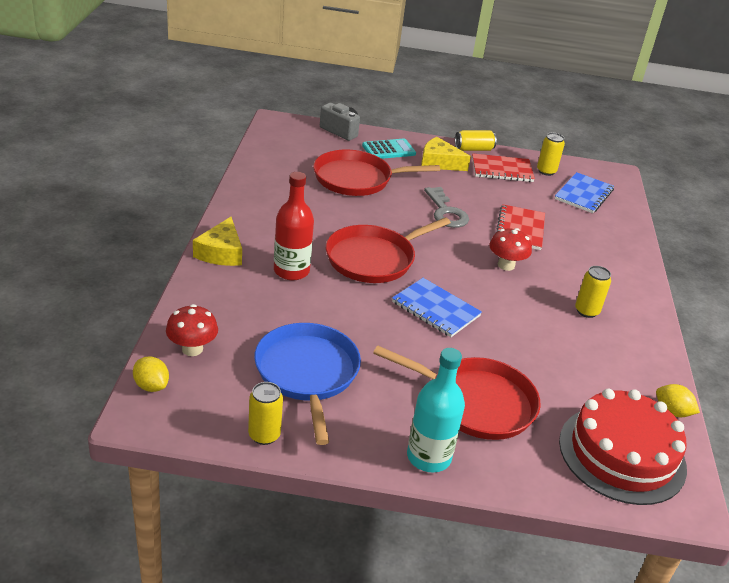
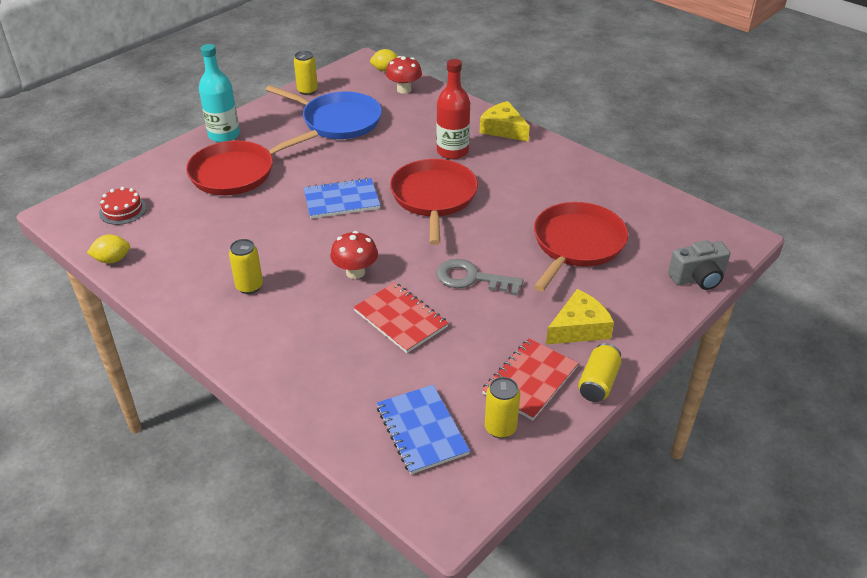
camera: 130 degrees right, 5 degrees up
turquoise calculator [362,139,416,159] -> none
red cake [559,389,687,505] -> red cake [99,187,147,225], size x0.45

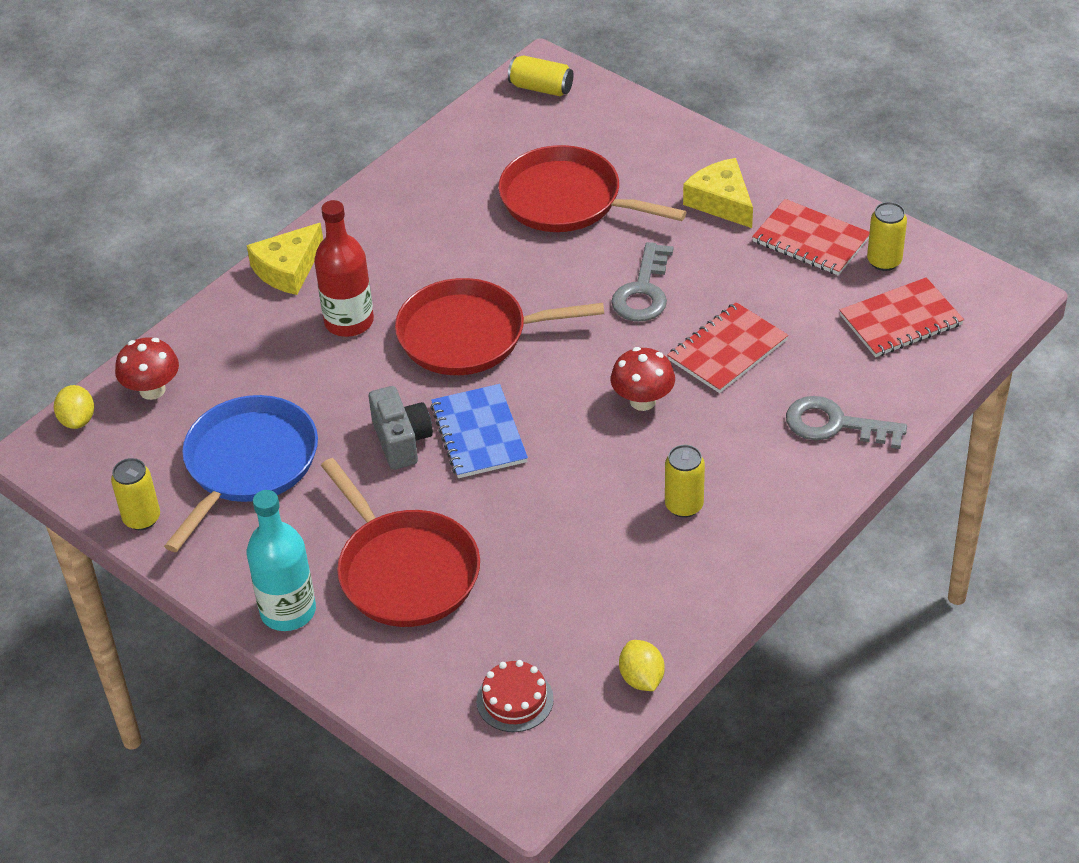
camera: 90 degrees left, 5 degrees up
blue notebook [377,385,470,474] -> red notebook [839,277,964,357]
yellow can [578,343,621,402] -> yellow can moved to [508,55,573,96]
grey camera [668,240,731,290] -> grey camera moved to [369,386,433,470]
none -> grey key [786,396,907,449]

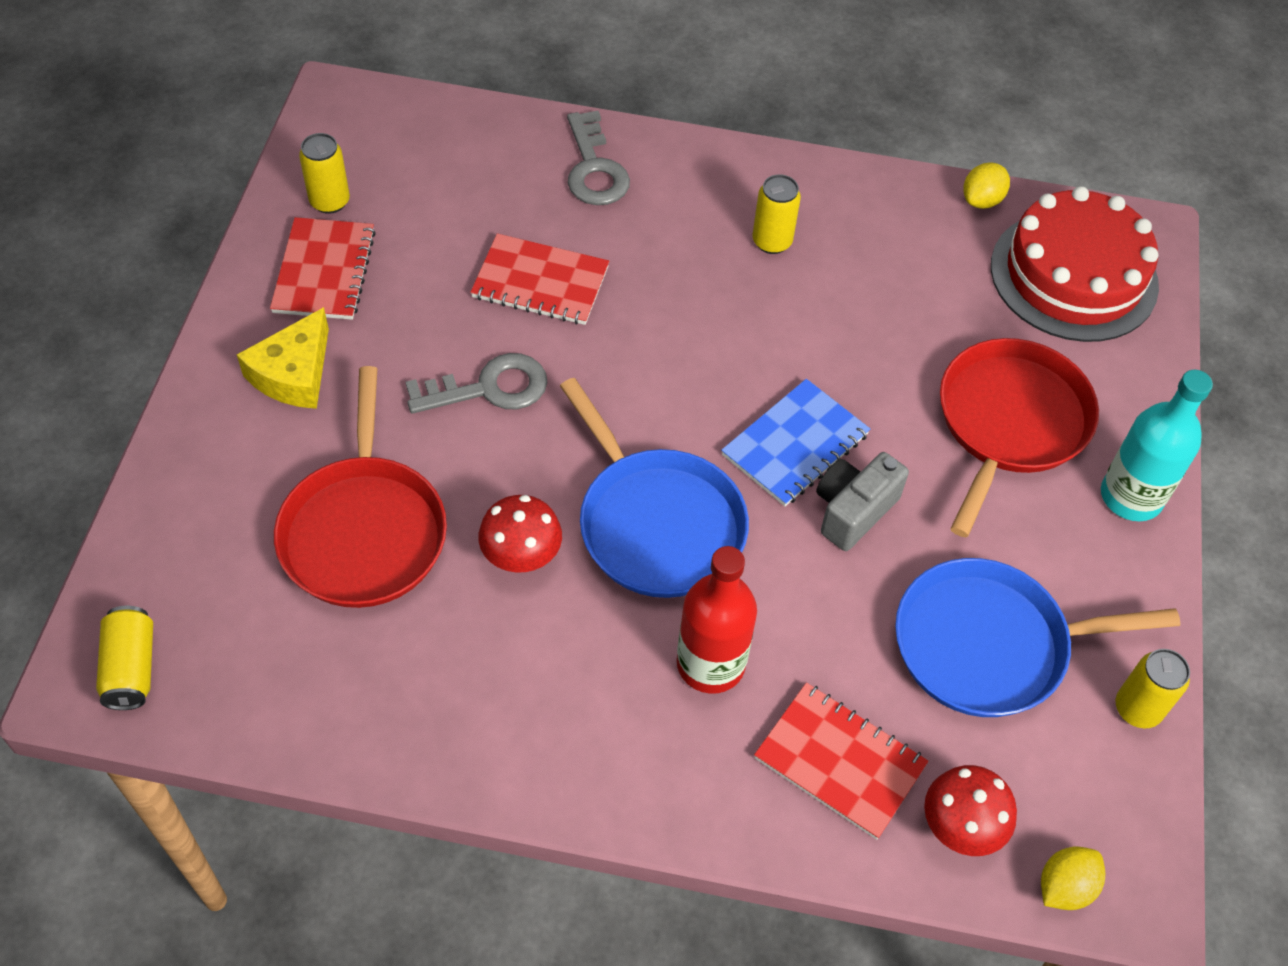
camera: 125 degrees left, 10 degrees up
yellow cheese [247,223,323,295] -> none
red pan [395,278,604,375] -> blue pan [560,378,749,598]
red cake [476,660,554,732] -> red cake [991,186,1159,342], size x2.20
red mushroom [611,347,675,411] -> red mushroom moved to [478,495,562,572]
red notebook [839,277,964,357] -> red notebook moved to [754,682,929,840]

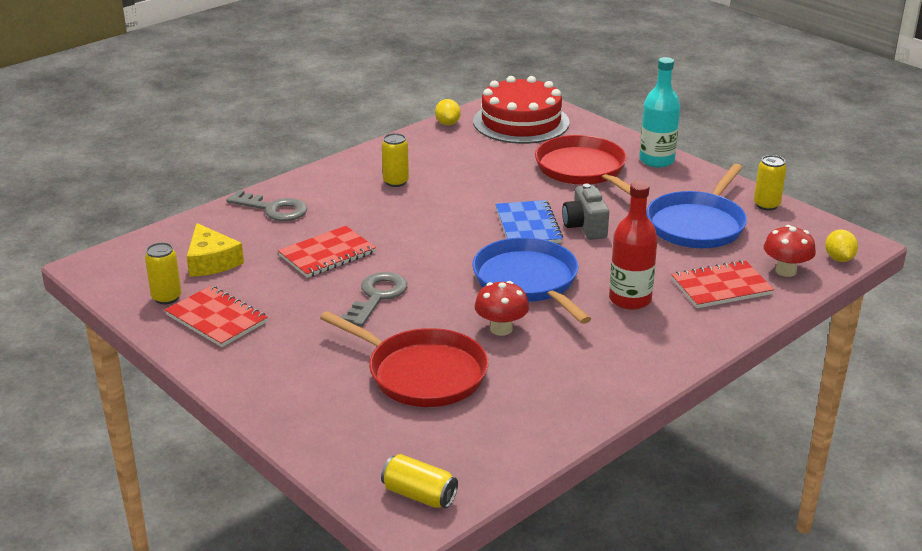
camera: 50 degrees left, 25 degrees down
yellow cheese [237,307,329,409] -> yellow cheese moved to [187,223,244,277]
blue pan [560,378,749,598] -> blue pan turned 120 degrees counterclockwise [472,237,591,324]

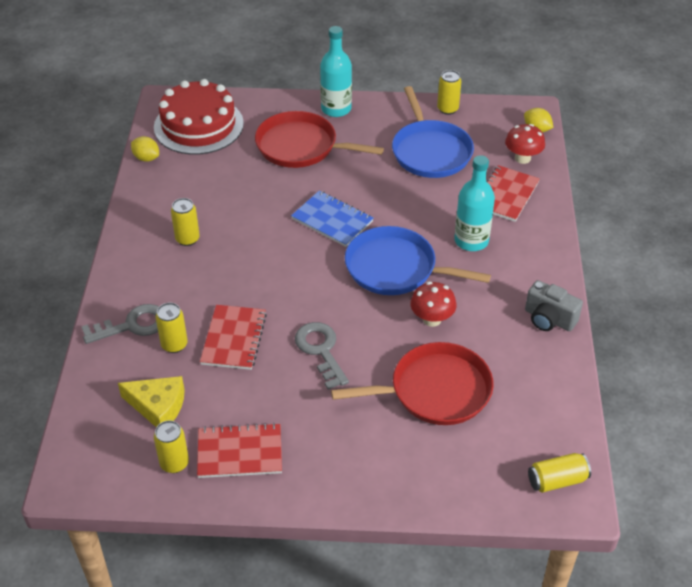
camera: 45 degrees left, 15 degrees up
grey camera [562,184,609,240] -> grey camera moved to [525,280,583,331]
red bottle [609,181,658,310] -> turquoise bottle [454,155,495,251]
none -> yellow can [155,303,188,353]

